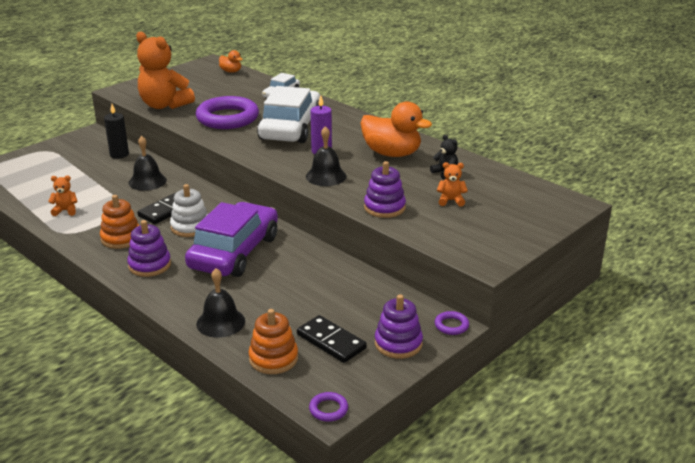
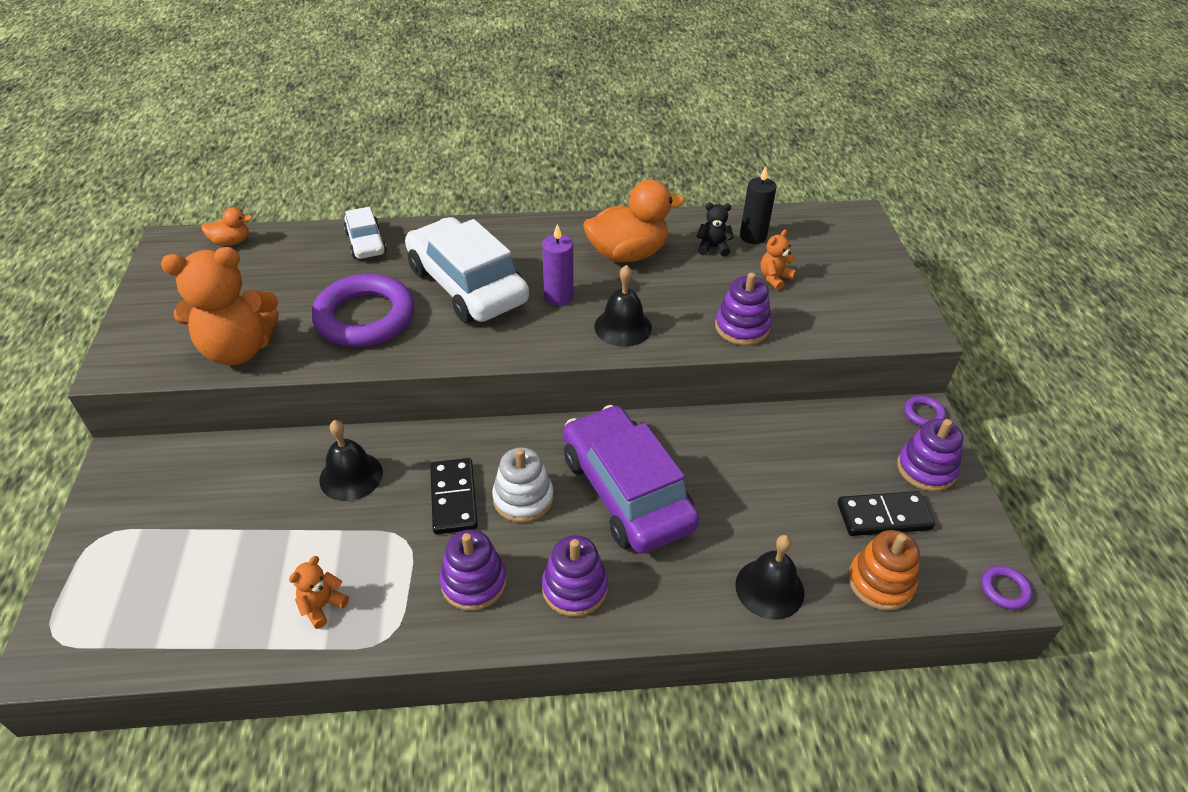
camera: 50 degrees left, 15 degrees up
orange stacking toy [100,195,140,249] -> purple stacking toy [439,530,507,611]
black candle [104,104,129,159] -> black candle moved to [740,166,777,244]

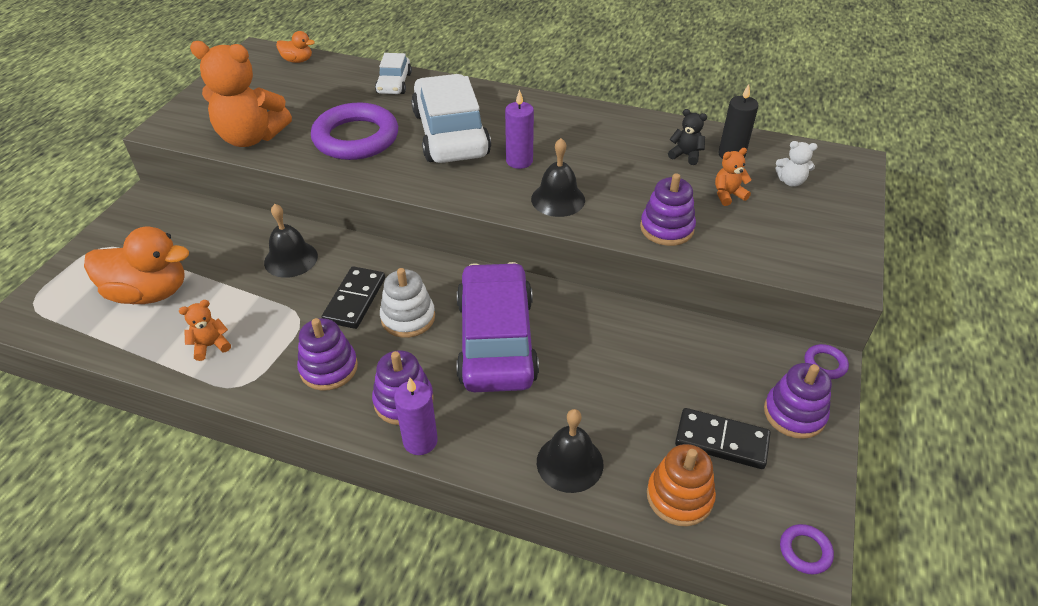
camera: 25 degrees right, 0 degrees up
orange duck [583,180,685,262] -> orange duck moved to [84,227,189,304]
none -> purple candle [394,378,438,455]
none -> white teddy bear [775,141,817,187]

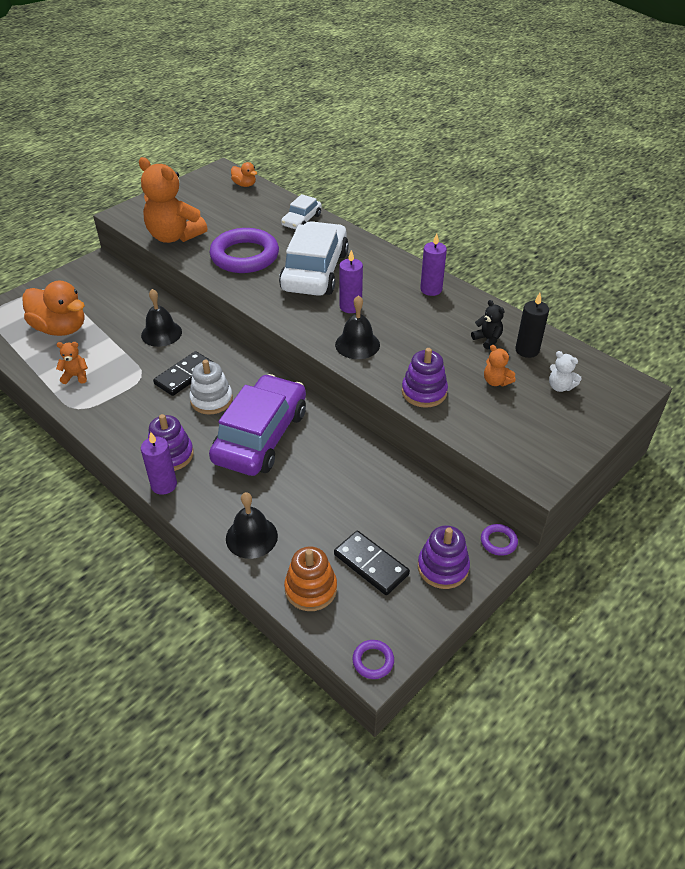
camera: 25 degrees right, 0 degrees up
purple stacking toy [297,318,358,391] -> none
orange teddy bear [715,148,752,206] -> orange teddy bear turned 135 degrees counterclockwise [484,345,516,386]
none -> purple candle [420,233,447,296]

